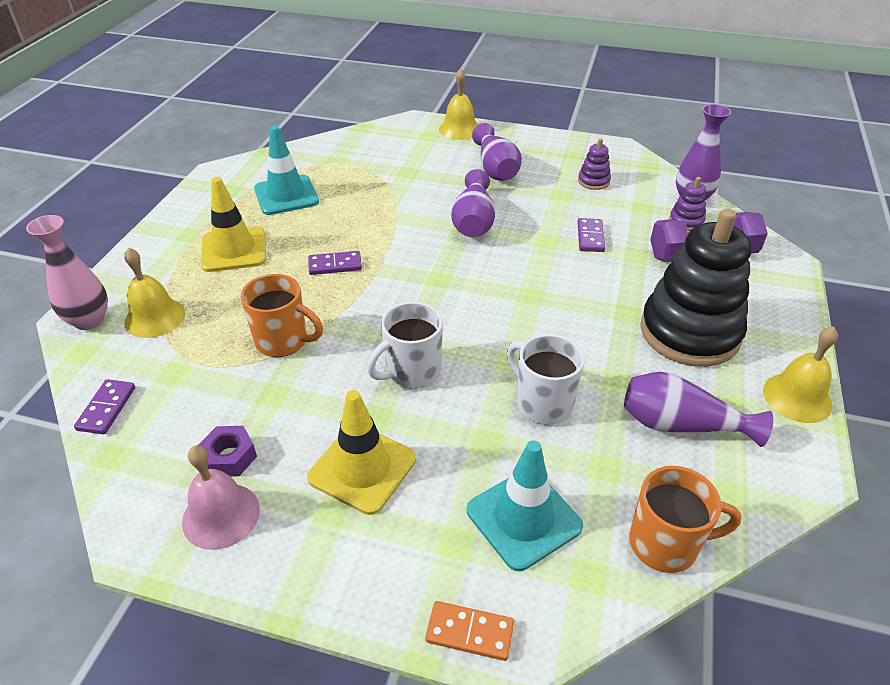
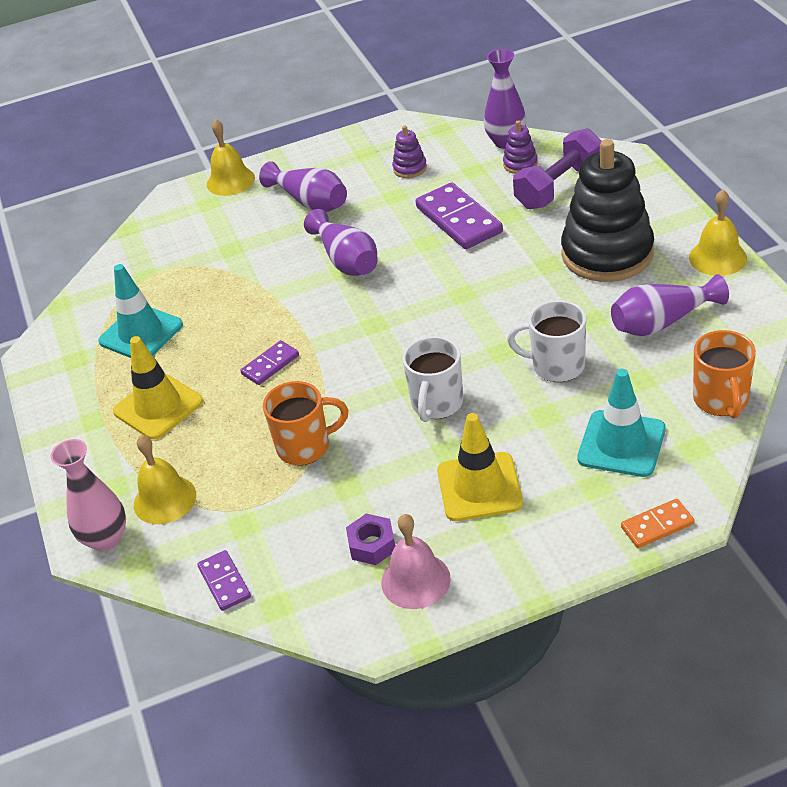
camera: 30 degrees left, 0 degrees up
purple domino [578,218,605,252] -> purple domino [416,182,503,249], size x1.83
orange mug [629,466,741,573] -> orange mug turned 120 degrees clockwise [693,330,756,419]

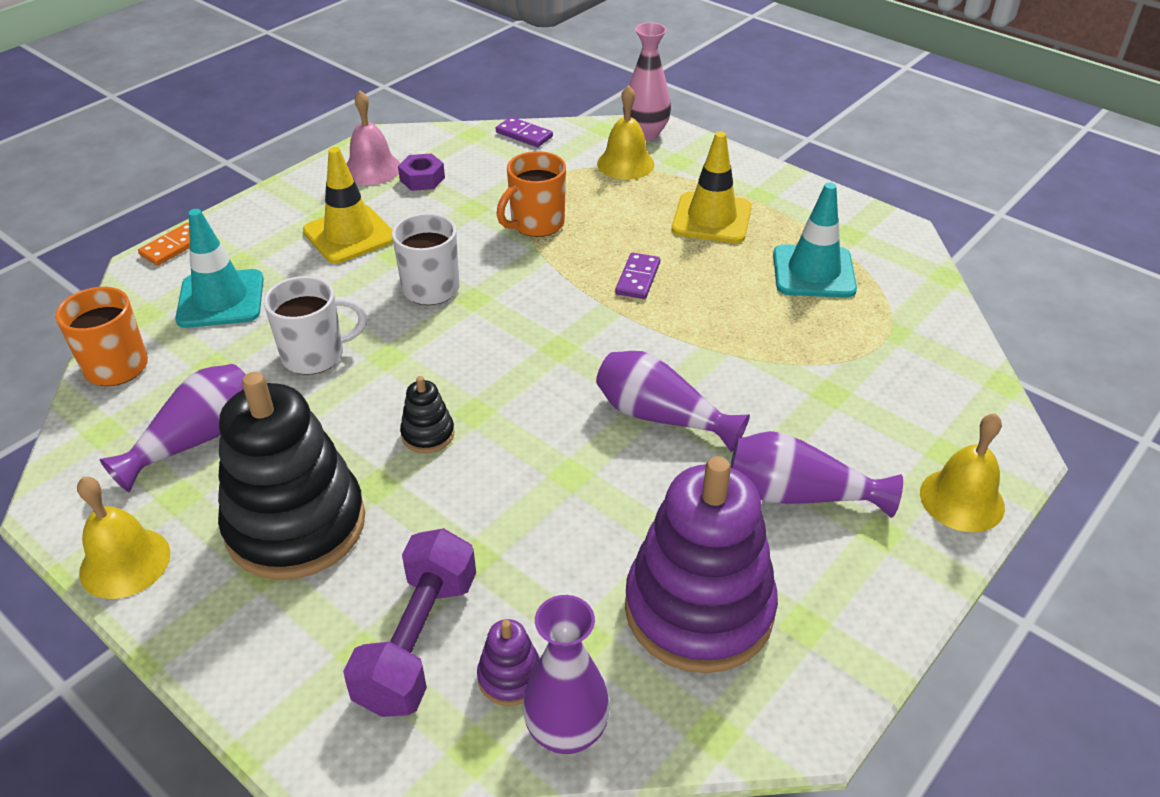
camera: 145 degrees right, 0 degrees up
purple stacking toy [392,125,427,178] -> purple stacking toy [625,456,778,673], size x2.40
purple domino [416,182,503,249] -> none
none -> black stacking toy [400,376,455,453]

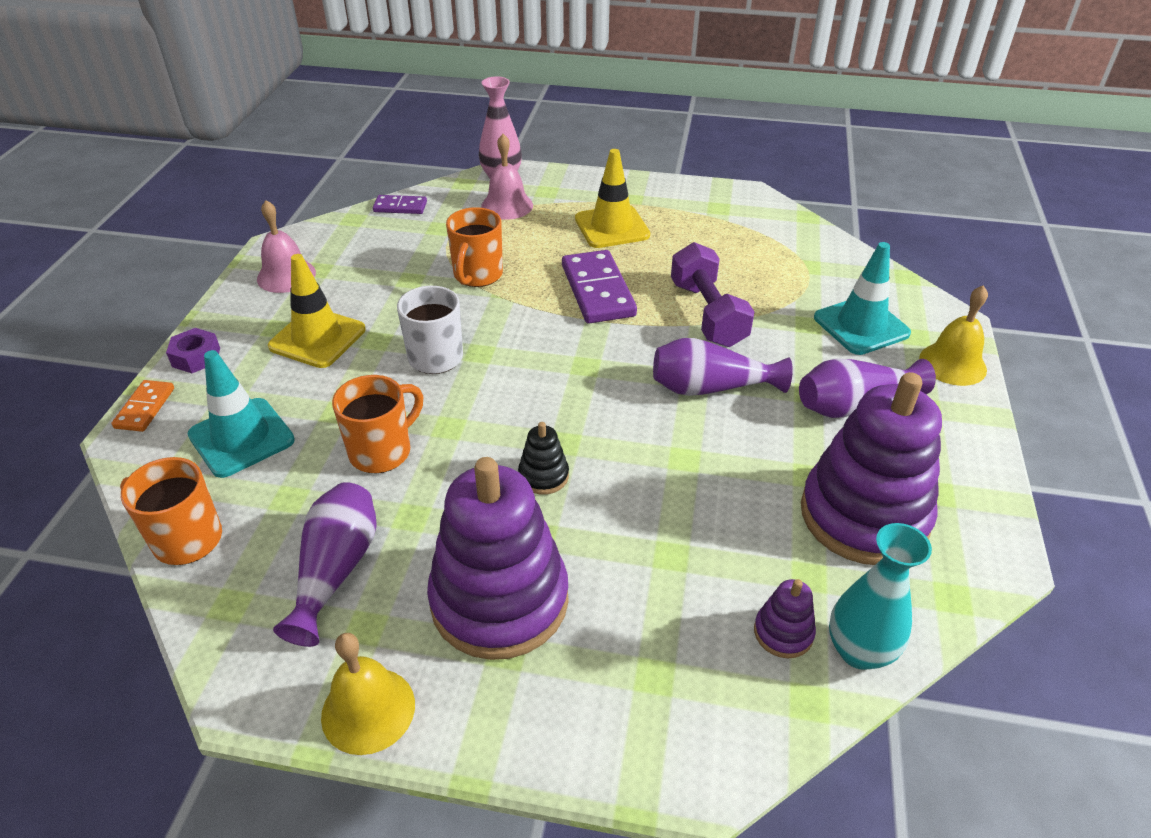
camera: 30 degrees left, 0 degrees up
black stacking toy [218,372,365,580] -> purple stacking toy [427,457,569,660]
white mug [264,276,367,375] -> orange mug [332,375,423,473]
purple dumbbell [343,528,476,717] -> purple dumbbell moved to [671,242,755,347]
purple nut [398,153,445,191] -> purple nut moved to [166,328,220,373]
purple vase [523,595,610,754] -> turquoise vase [829,523,932,670]
yellow bell [597,85,655,180] -> pink bell [481,134,533,220]
purple domino [615,252,660,299] -> purple domino [562,250,637,324], size x1.83
turquoise traffic cone [773,182,857,298] -> turquoise traffic cone moved to [814,242,911,355]

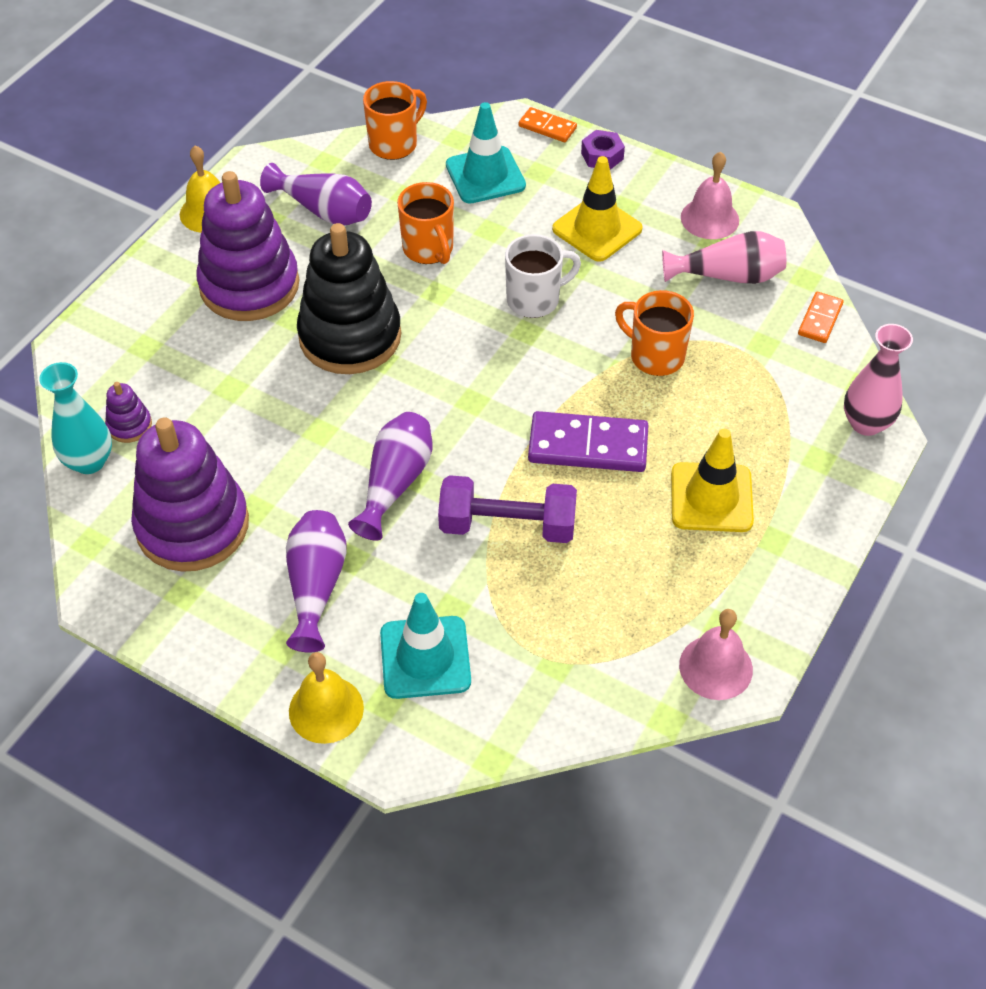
camera: 110 degrees right, 10 degrees up
purple domino [373,195,427,214] -> orange domino [798,292,844,343]
pink bell [481,134,533,220] -> pink bell moved to [679,609,753,700]
black stacking toy [518,422,569,495] -> black stacking toy [297,223,401,374], size x2.40
none -> pink vase [662,231,786,284]

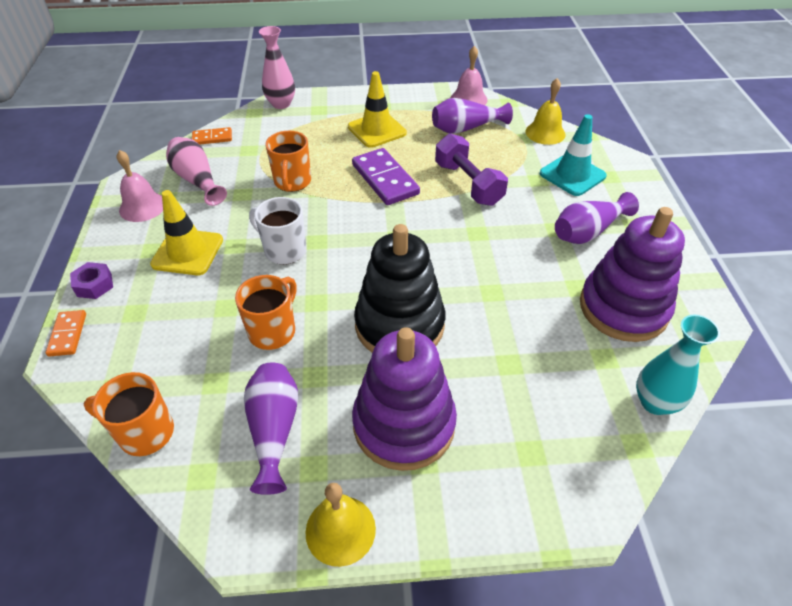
camera: 125 degrees left, 5 degrees down
purple stacking toy [105,382,152,443] -> none
yellow bell [289,652,364,744] -> yellow bell moved to [525,78,566,145]
purple vase [348,412,433,541] -> purple vase moved to [432,98,513,134]
turquoise traffic cone [446,102,526,204] -> none

